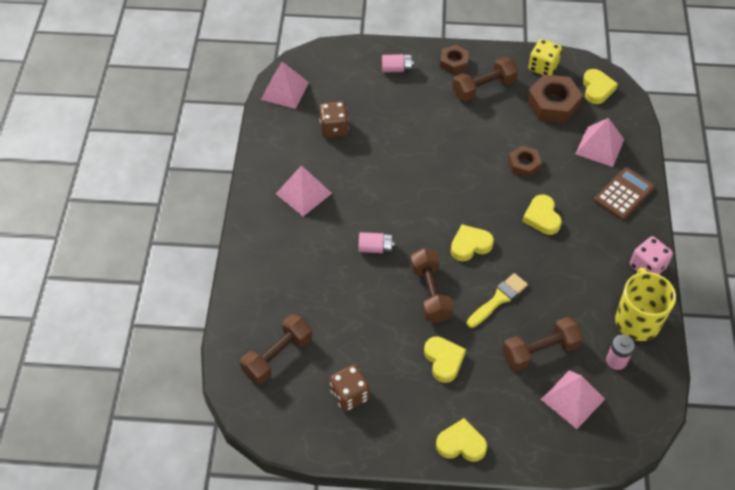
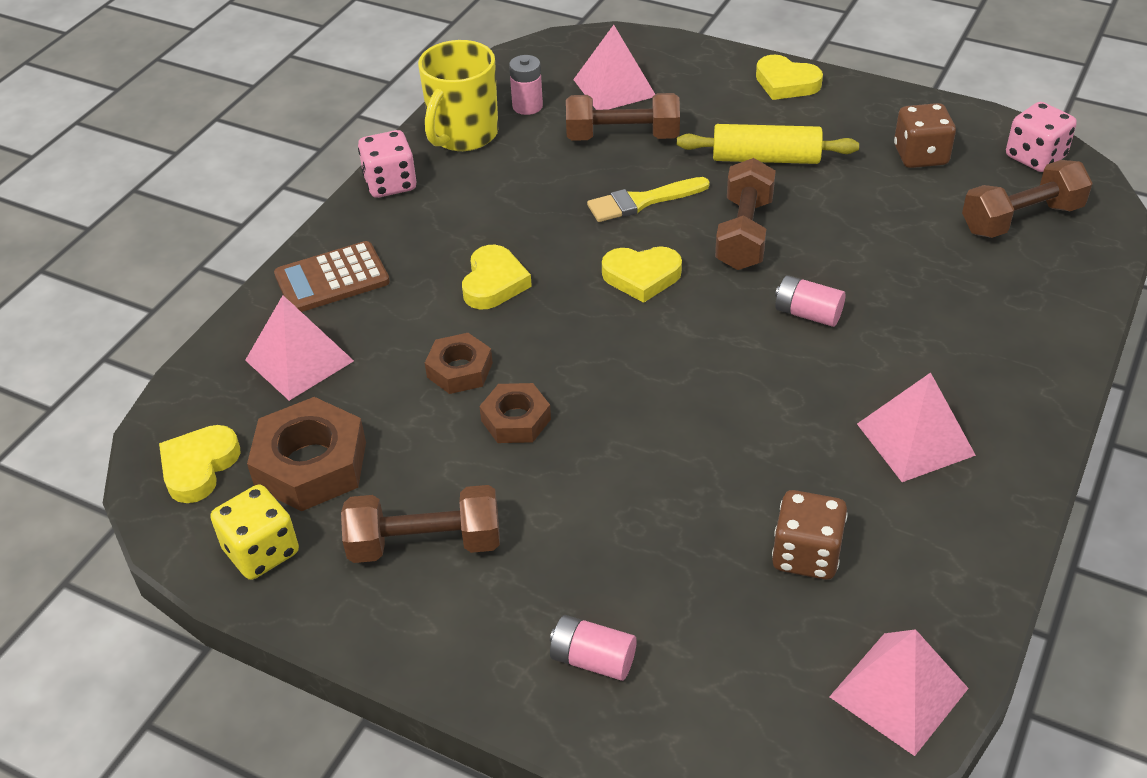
camera: 155 degrees left, 10 degrees down
yellow heart [424,336,466,383] -> yellow rolling pin [677,124,859,164]
brown nut [440,45,469,74] -> brown nut moved to [479,383,551,443]
none -> pink dice [1006,102,1077,172]

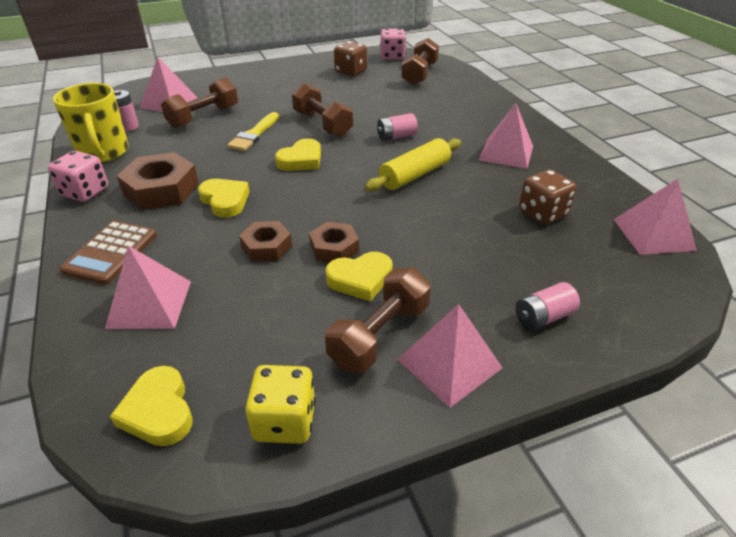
camera: 50 degrees left, 5 degrees down
brown nut [247,397,366,511] -> brown nut moved to [117,152,199,210]
yellow rolling pin [677,124,859,164] -> yellow rolling pin moved to [365,138,461,191]
yellow heart [756,55,823,100] -> yellow heart moved to [325,252,393,301]
none -> pink pyramid [397,304,503,408]

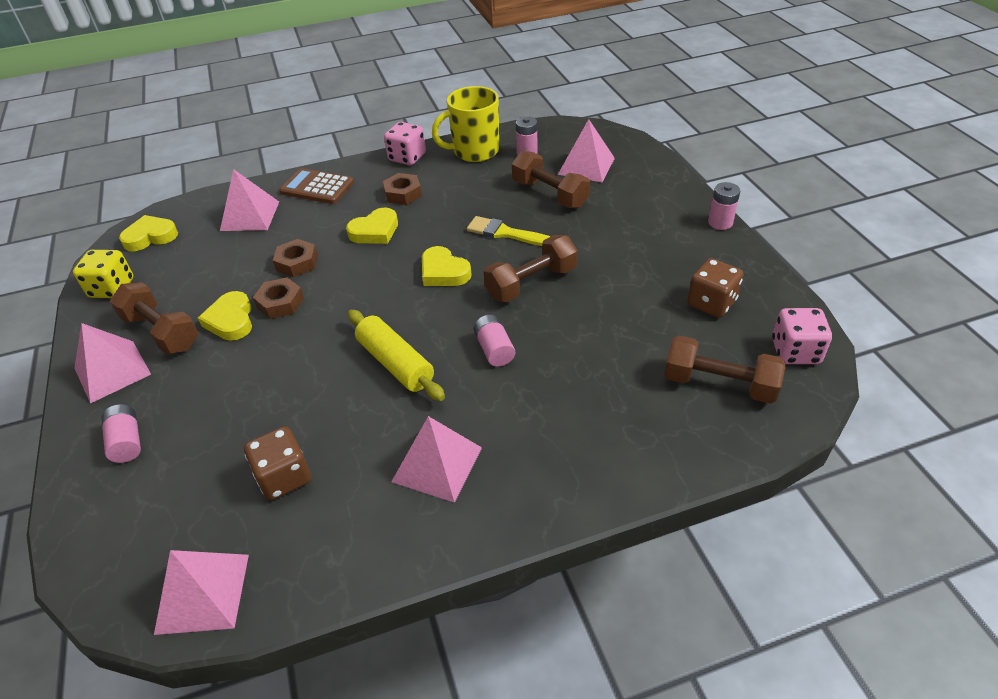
camera: 95 degrees right, 5 degrees up
brown nut [117,152,199,210] -> brown nut [383,173,422,205], size x0.60
none -> pink battery [708,182,740,230]

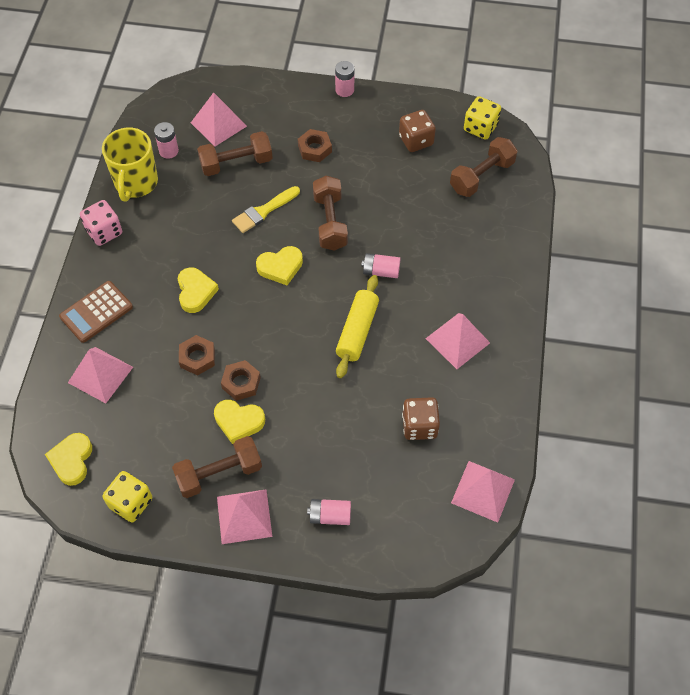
camera: 65 degrees left, 15 degrees up
yellow rolling pin [348,310,445,401] -> yellow rolling pin turned 60 degrees counterclockwise [336,275,379,378]
brown nut [383,173,422,205] -> brown nut moved to [298,129,332,162]
pink dice [772,308,832,364] -> yellow dice [464,96,501,140]

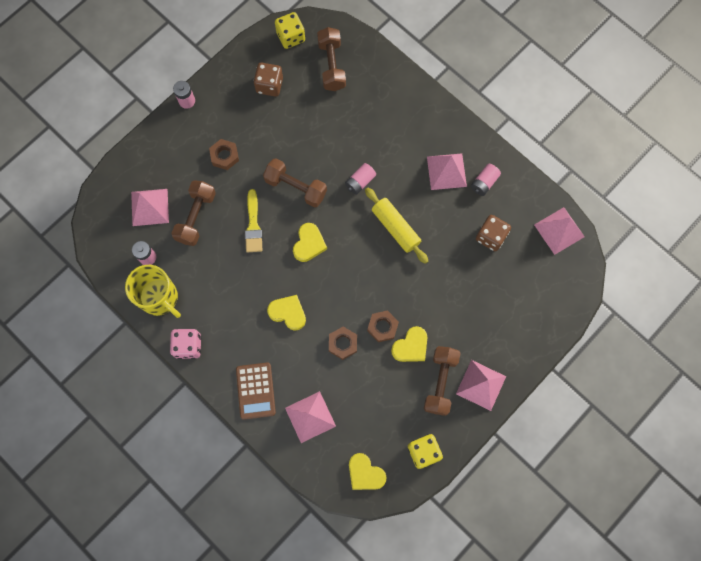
camera: 55 degrees left, 15 degrees up
pink battery [307,499,351,525] -> pink battery moved to [471,164,501,196]

